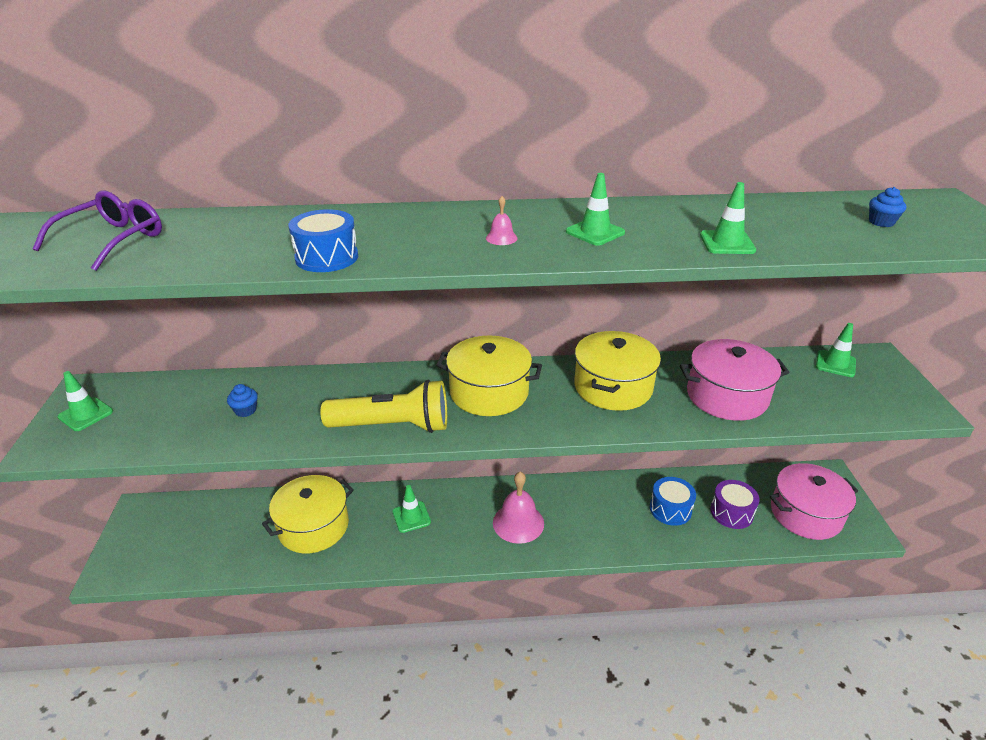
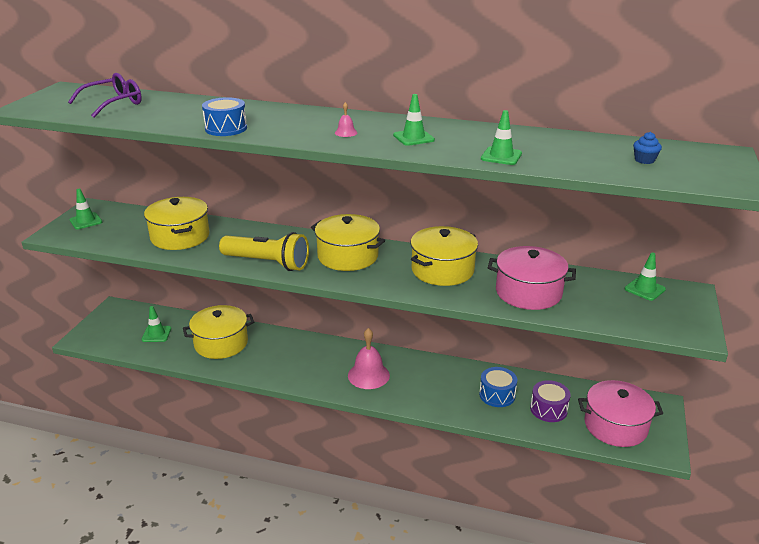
camera: 20 degrees right, 5 degrees down
blue cupcake [227,384,258,417] -> yellow pot [144,197,210,250]
green traffic cone [393,485,431,533] -> green traffic cone moved to [142,306,171,342]

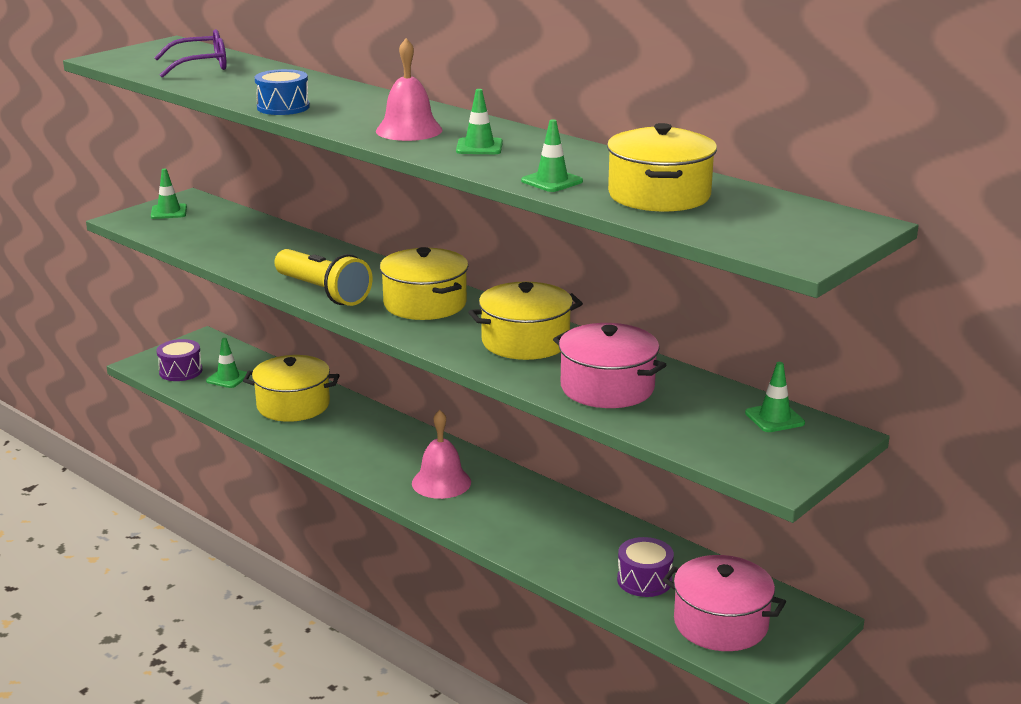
camera: 25 degrees right, 5 degrees down
yellow pot [144,197,210,250] -> yellow pot moved to [607,123,717,212]
pink bell [335,102,357,137] -> pink bell [376,38,442,141], size x2.25
blue drum [479,367,517,407] -> none
blue cupcake [633,132,662,164] -> none
none -> purple drum [157,339,202,381]

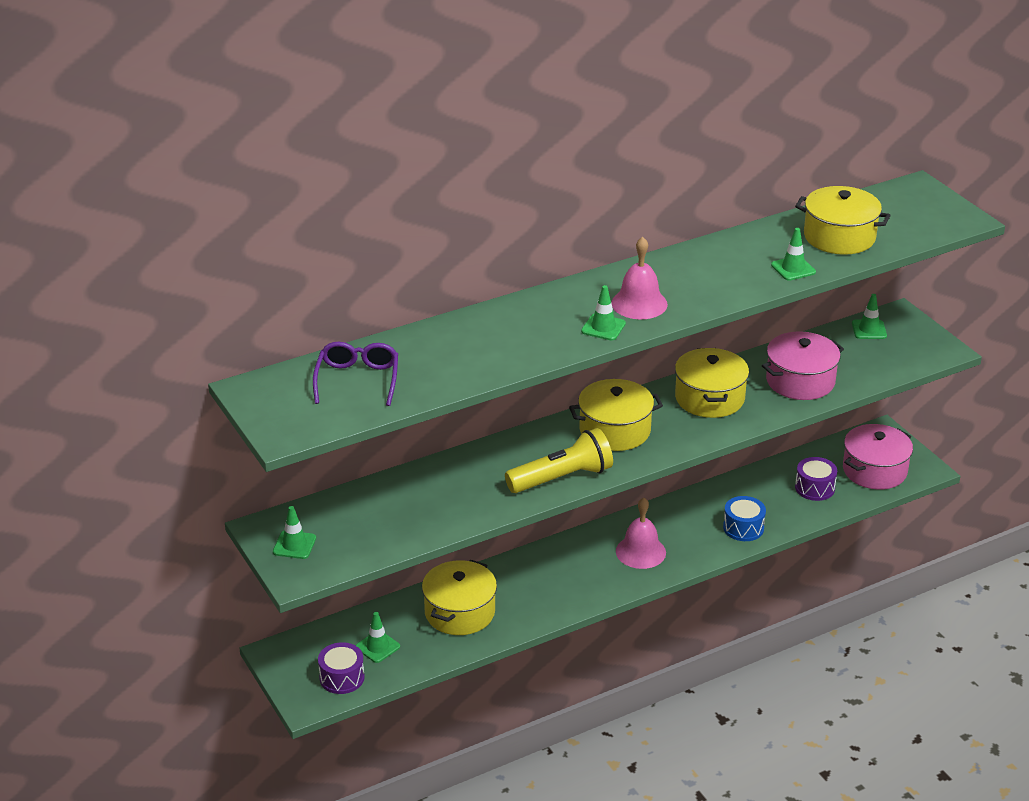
camera: 70 degrees left, 10 degrees up
blue drum [255,69,310,115] -> blue drum moved to [723,496,766,541]
green traffic cone [456,89,503,154] -> green traffic cone moved to [581,285,626,341]

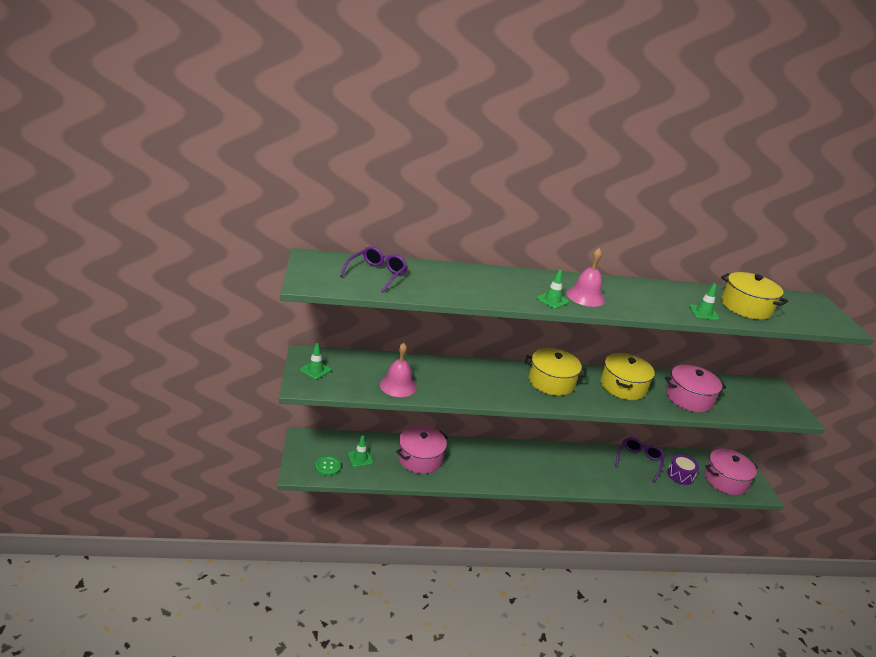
camera: 20 degrees right, 5 degrees down
purple drum [318,642,364,694] -> green button [315,456,341,476]
yellow pot [422,560,497,635] -> pink pot [396,426,448,474]
yellow flashlight [505,428,613,493] -> none
pink bell [616,498,666,569] -> pink bell moved to [380,343,417,397]
blue drum [723,496,766,541] -> none
green traffic cone [852,294,887,339] -> none
none -> purple glasses [615,437,665,482]

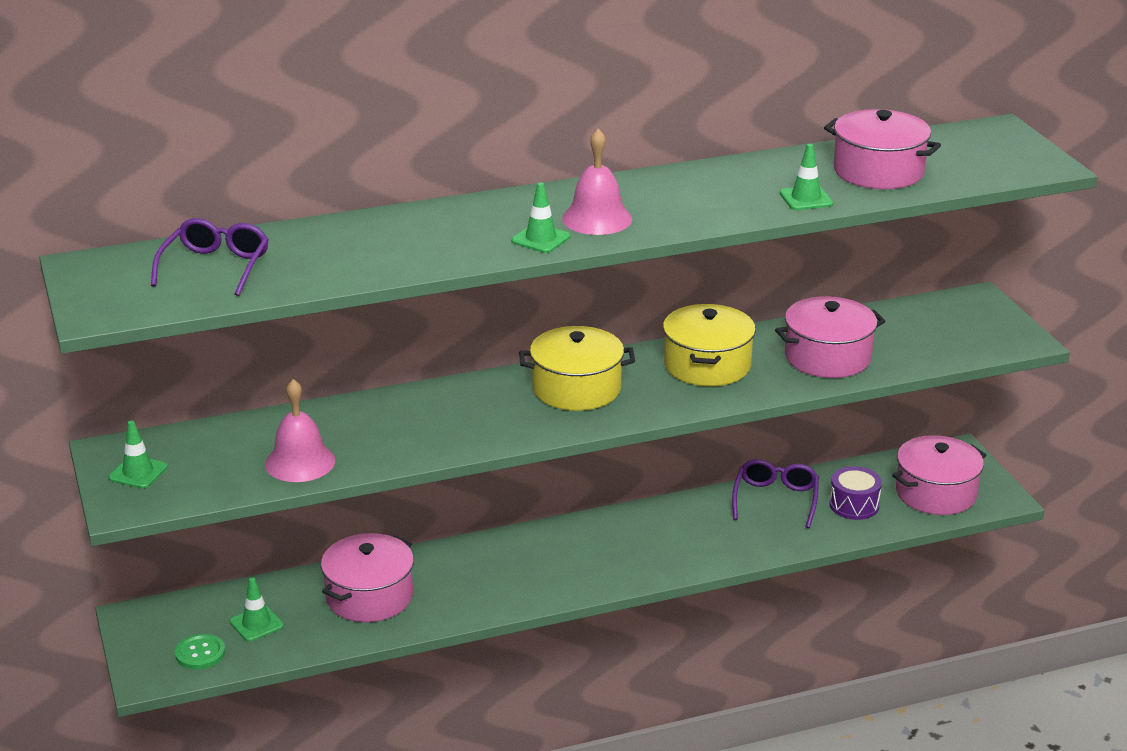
camera: 10 degrees left, 0 degrees up
yellow pot [721,272,788,320] -> pink pot [824,109,941,189]

